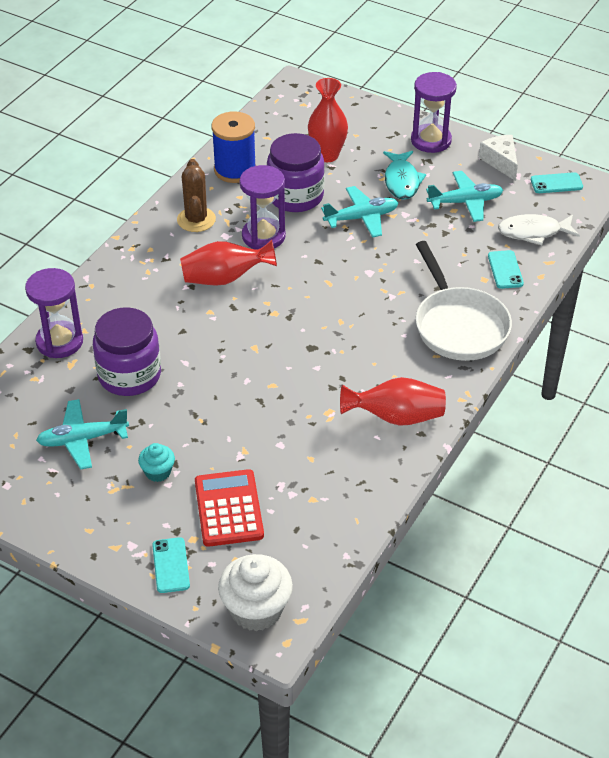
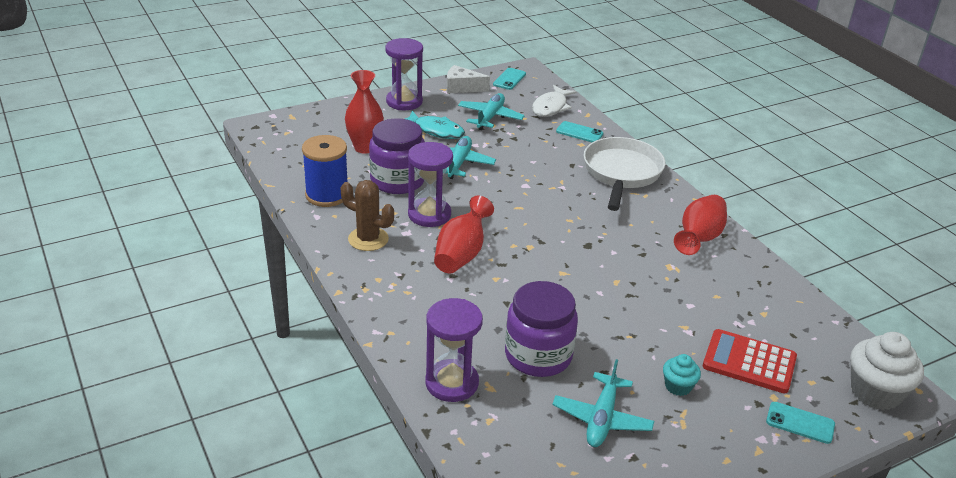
camera: 60 degrees left, 10 degrees down
white pan [416,241,512,361] -> white pan turned 90 degrees counterclockwise [583,137,665,211]

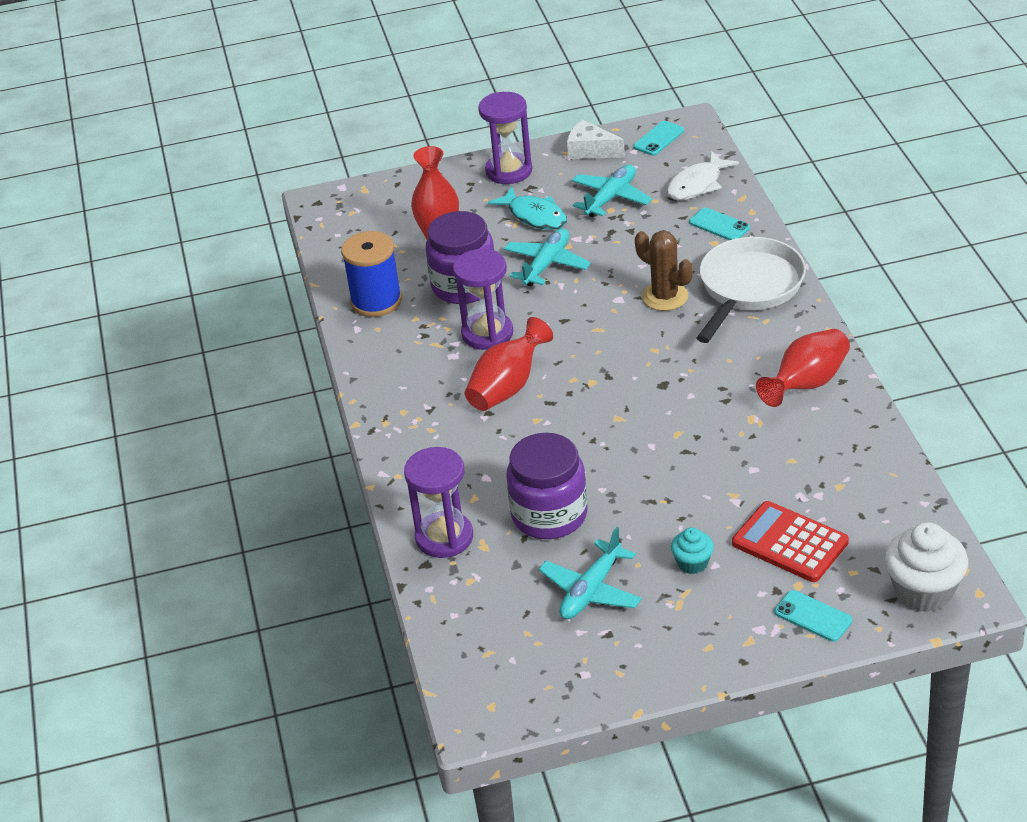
camera: 20 degrees right, 5 degrees up
brown cactus [340,180,394,251] -> brown cactus moved to [635,231,693,311]

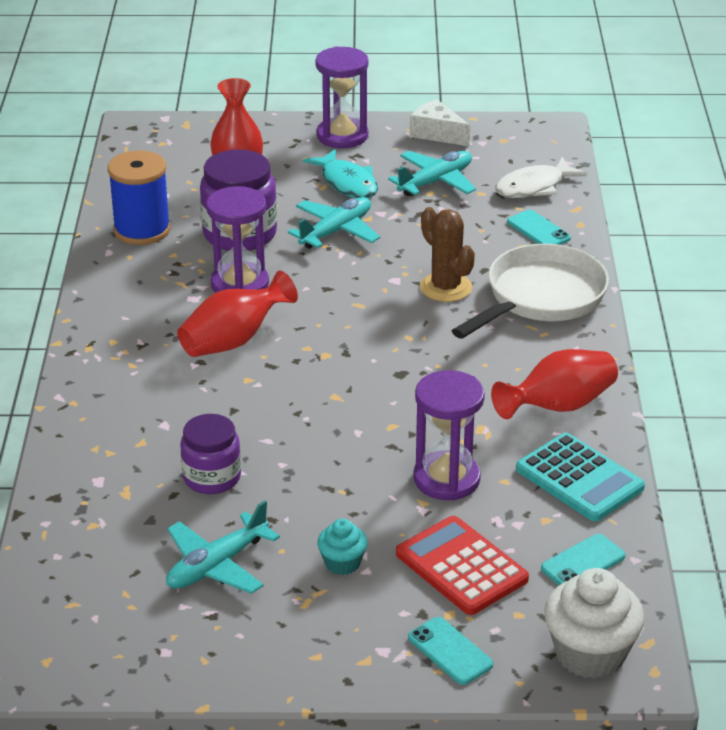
camera: 10 degrees right, 5 degrees down
purple hourglass [404,447,473,558] -> purple hourglass moved to [413,370,485,500]
purple jar [506,433,588,539] -> purple jar [180,414,241,494], size x0.66
turquoise phone [633,121,684,156] -> turquoise phone moved to [541,534,625,585]
none -> turquoise calculator [516,433,645,521]

